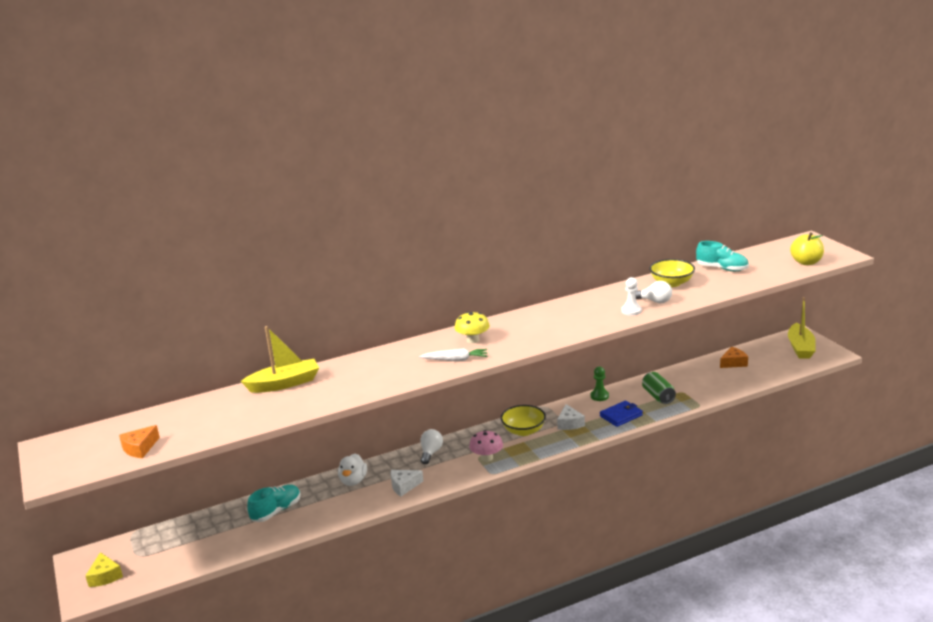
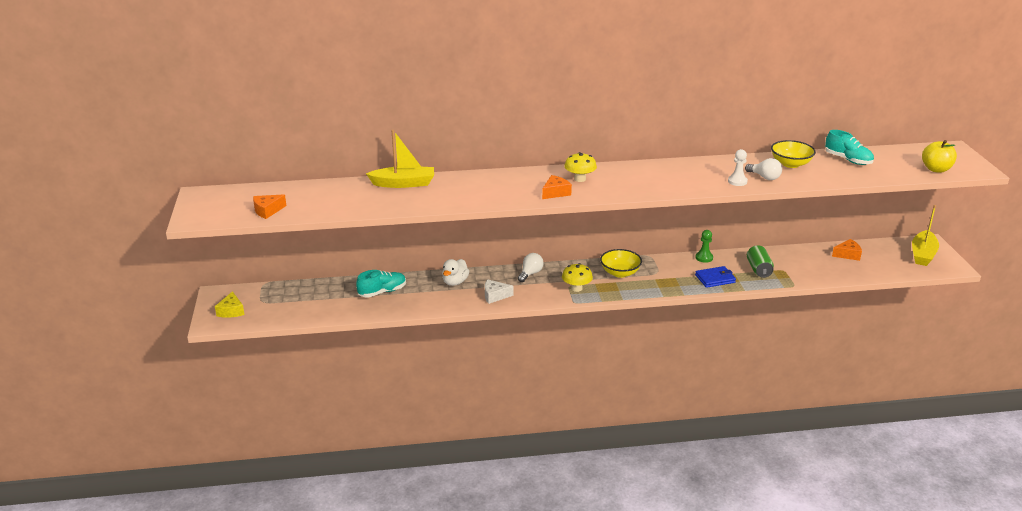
camera: 15 degrees right, 5 degrees up
white carrot [419,348,488,361] -> orange cheese [542,175,572,199]
pink mushroom [469,430,503,462] -> yellow mushroom [562,263,593,292]
white cheese [557,404,585,430] -> none

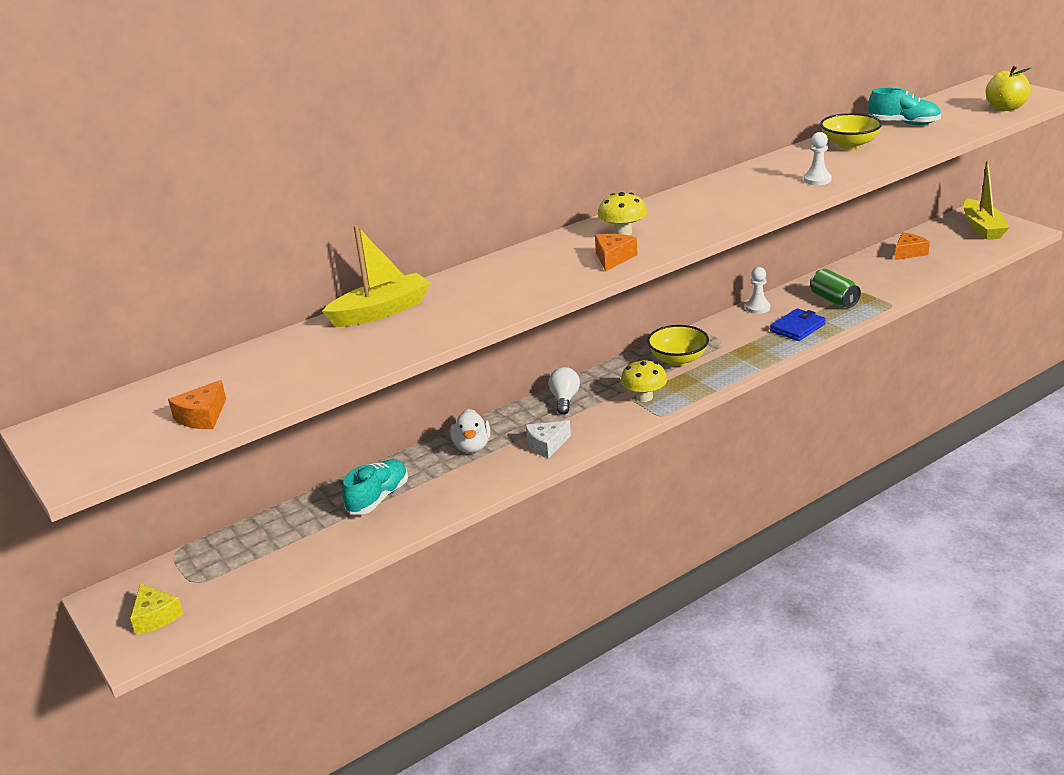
camera: 25 degrees left, 0 degrees up
green pawn [695,230,713,263] -> white pawn [746,267,770,314]
white light bulb [745,158,782,180] -> none

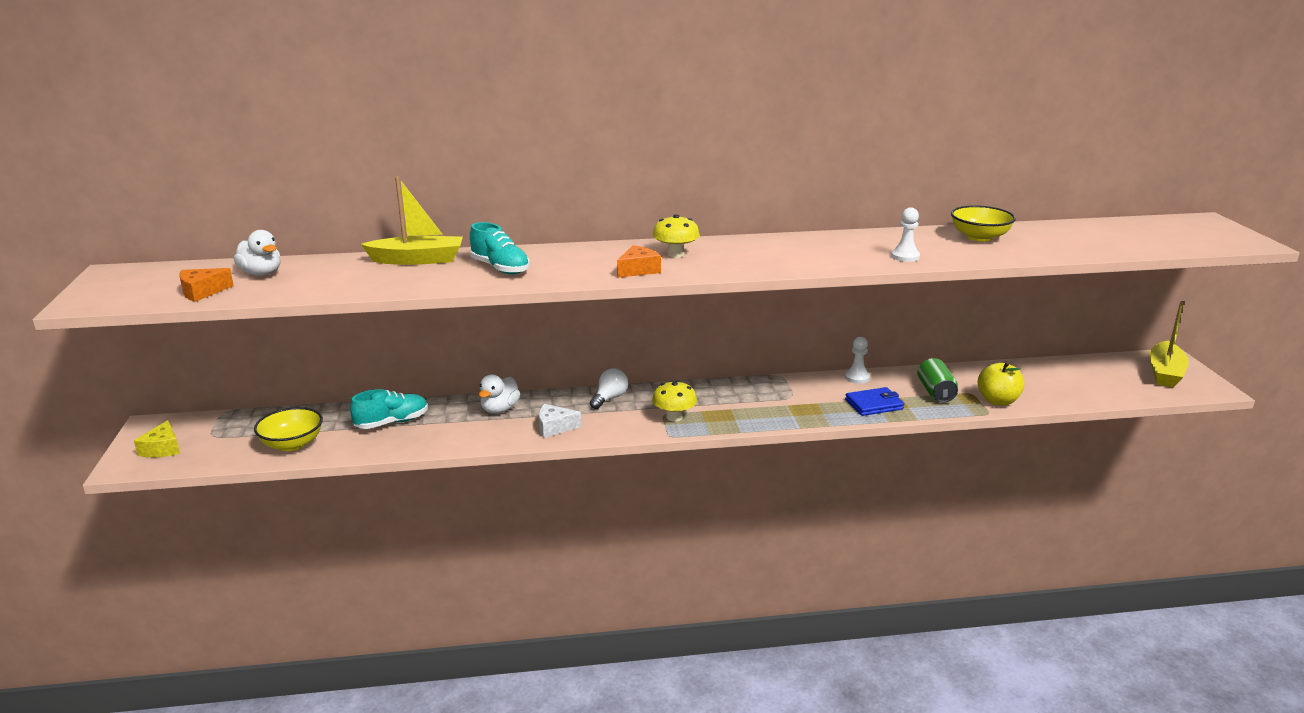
camera: 25 degrees right, 5 degrees down
yellow bowl [647,325,709,366] -> yellow bowl moved to [254,407,323,451]
turquoise shoe [868,88,941,125] -> turquoise shoe moved to [470,222,530,274]
orange cheese [895,232,930,260] -> none
yellow apple [986,66,1032,111] -> yellow apple moved to [978,361,1025,406]
none -> white duck [234,230,281,276]

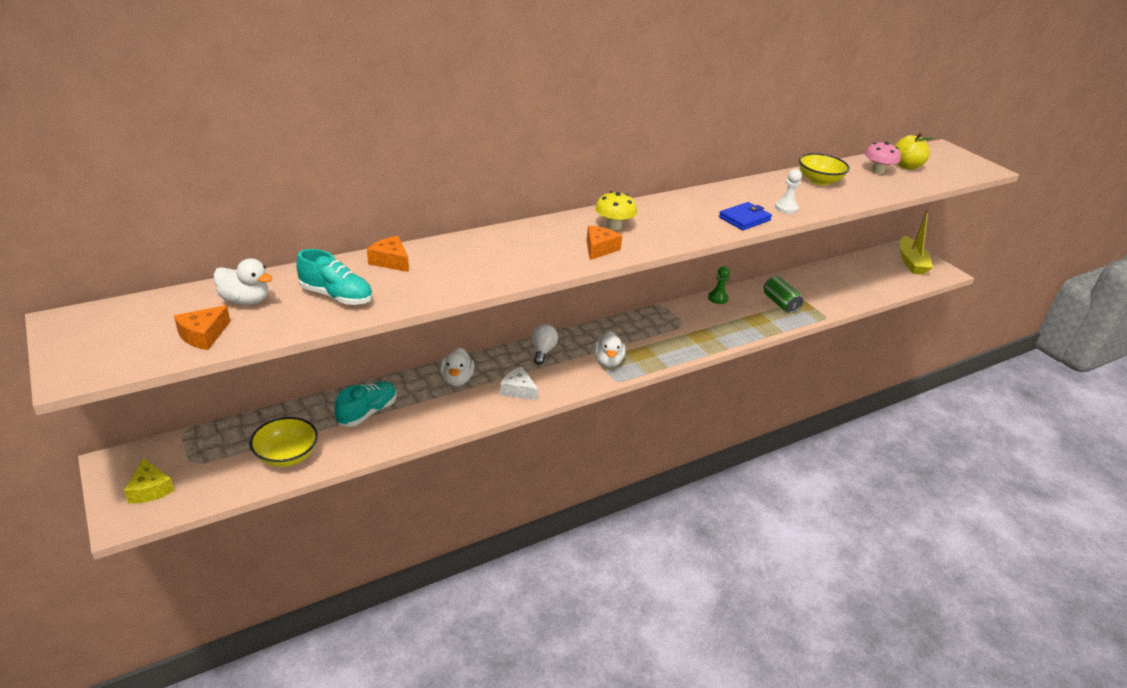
camera: 25 degrees left, 10 degrees up
yellow boat [361,177,463,265] -> orange cheese [367,236,409,272]
turquoise shoe [470,222,530,274] -> turquoise shoe moved to [296,249,372,305]
white cheese [539,404,581,438] -> white cheese turned 60 degrees clockwise [500,367,538,400]
yellow mushroom [652,380,697,422] -> white duck [594,331,626,367]
white pawn [845,337,870,384] -> green pawn [708,266,730,304]
blue wallet [845,387,904,416] -> blue wallet moved to [719,202,772,230]
yellow apple [978,361,1025,406] -> yellow apple moved to [895,133,934,169]
none -> pink mushroom [865,142,901,174]

